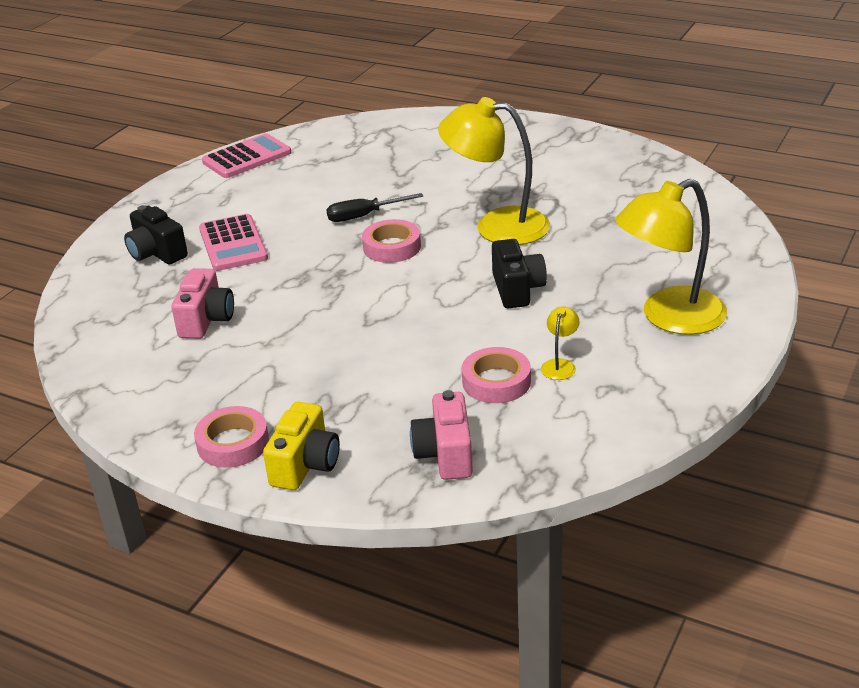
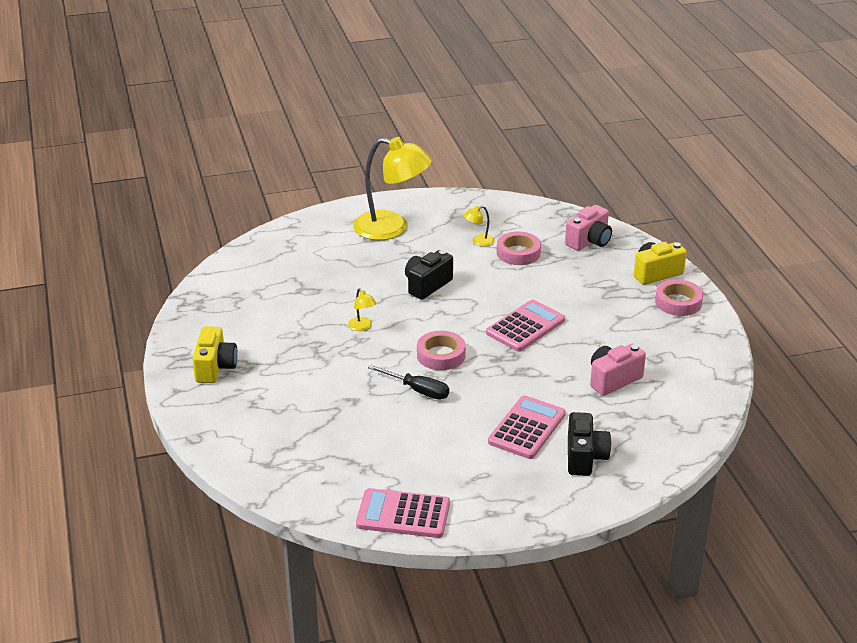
camera: 135 degrees left, 0 degrees up
yellow lamp [438,97,550,245] -> yellow lamp [348,288,377,331], size x0.40
none -> yellow camera [192,326,238,383]
none -> pink calculator [486,300,565,351]

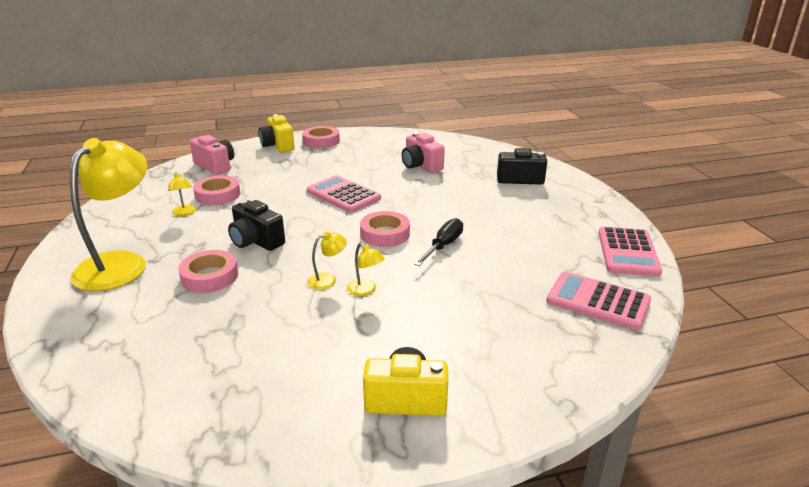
camera: 90 degrees left, 5 degrees down
pink calculator [488,395,566,459] -> pink calculator moved to [546,272,651,330]
none -> pink tape [178,250,238,293]
none -> yellow lamp [347,243,385,296]

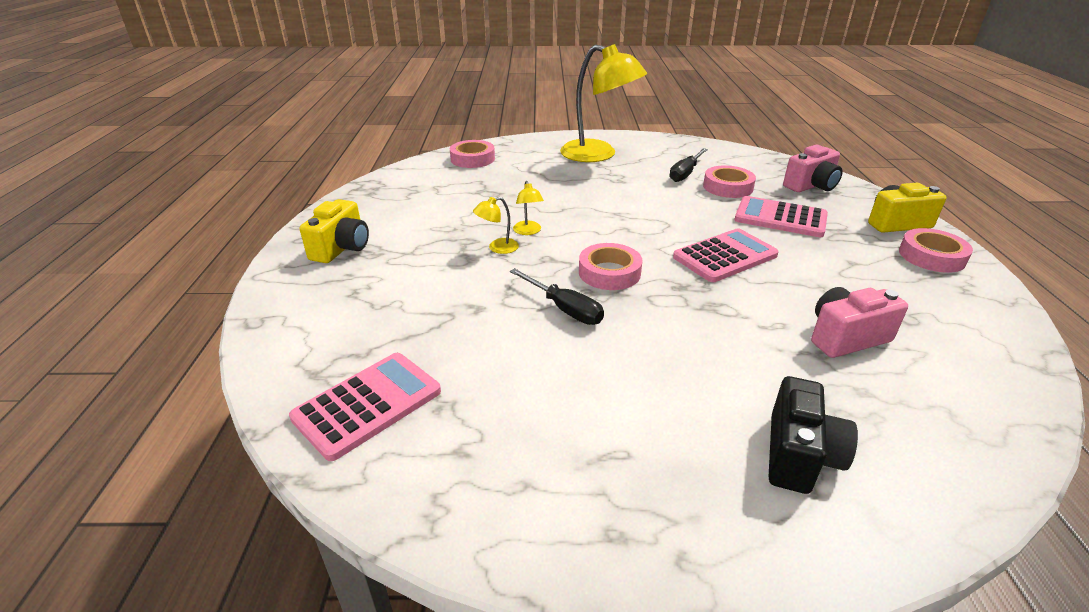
camera: 105 degrees right, 5 degrees up
yellow lamp [168,172,196,217] -> black screwdriver [669,148,708,182]
pink tape [178,250,238,293] -> pink tape moved to [450,140,495,168]
black camera [228,200,285,251] -> none
pink calculator [599,227,662,277] -> pink calculator moved to [735,196,828,237]

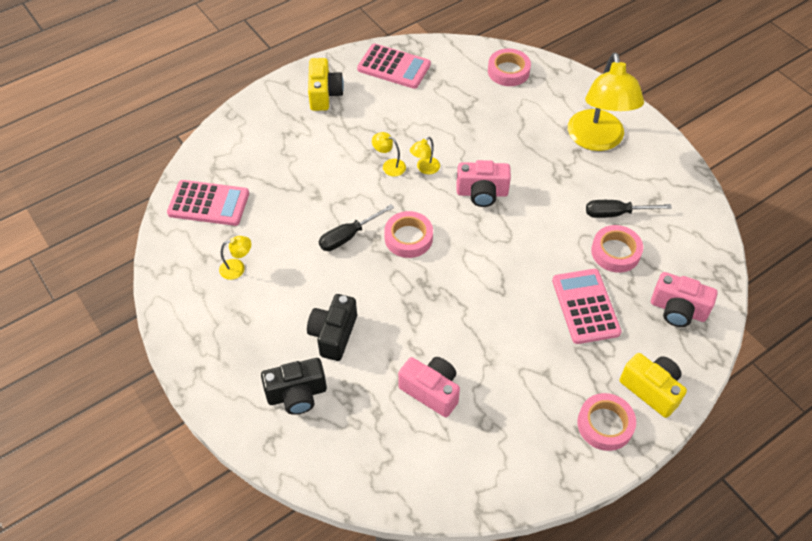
camera: 55 degrees right, 20 degrees up
yellow camera [300,199,369,263] -> yellow camera turned 75 degrees counterclockwise [308,58,344,111]
black screwdriver [510,268,604,325] -> black screwdriver turned 45 degrees clockwise [319,204,394,251]
pink calculator [673,228,779,282] -> pink calculator moved to [357,44,431,89]
none -> yellow lamp [219,236,251,280]
none -> black camera [307,294,357,361]
none -> pink camera [457,160,511,207]

